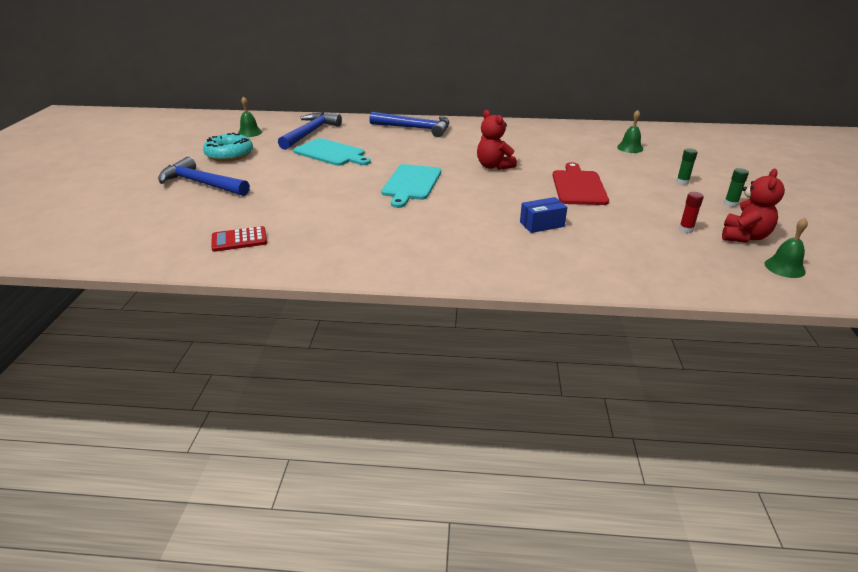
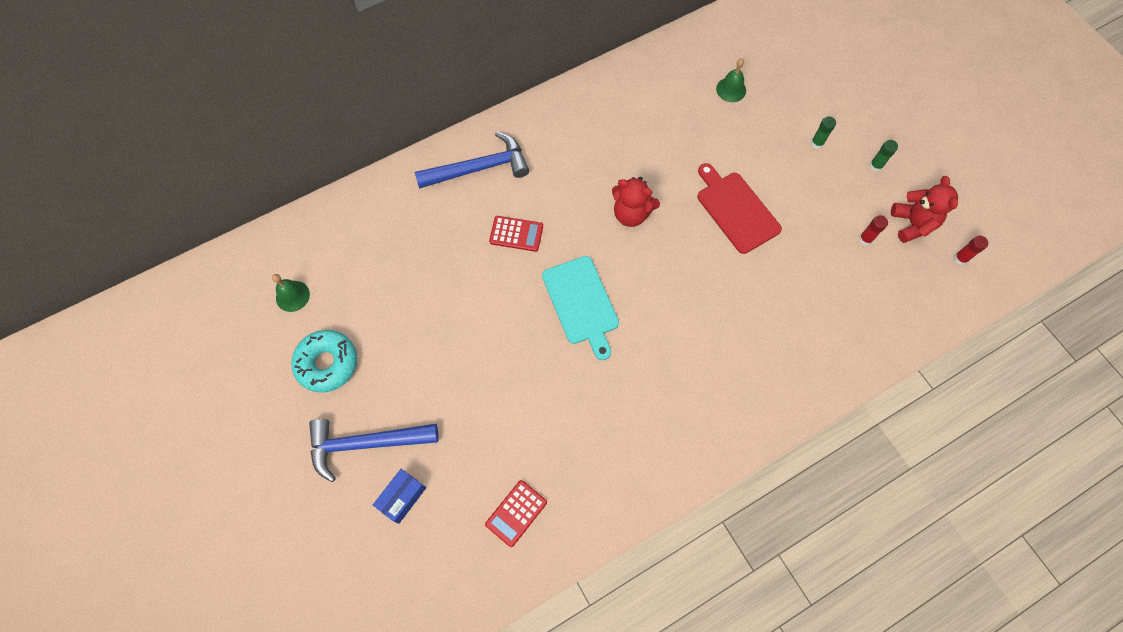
camera: 35 degrees left, 35 degrees up
blue hammer [278,112,342,150] -> none
turquoise cutting board [293,138,371,166] -> none
blue box [520,197,567,233] -> blue box moved to [373,469,426,524]
green bell [764,218,808,278] -> red glue stick [954,236,988,265]
none -> red calculator [489,216,543,252]

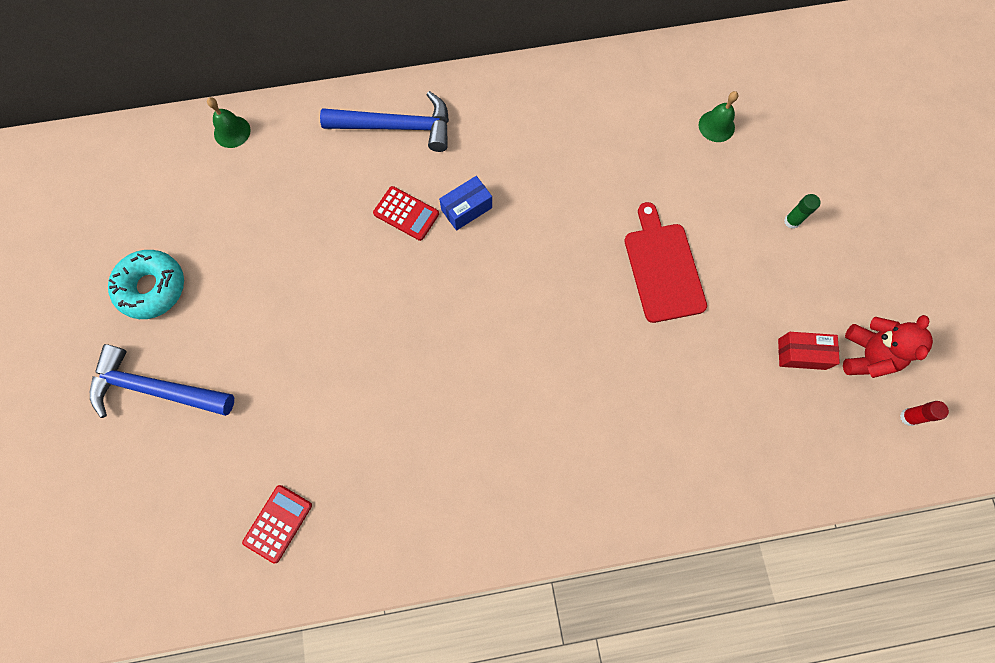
camera: 20 degrees right, 5 degrees up
green bell [272,274,310,312] -> green bell moved to [207,97,251,148]
blue box [373,469,426,524] -> blue box moved to [439,176,492,231]
red calculator [485,480,547,547] -> red calculator turned 150 degrees clockwise [242,485,312,563]
turquoise cutting board [542,256,619,360] -> none
red teddy bear [612,177,660,227] -> none
red glue stick [859,215,888,245] -> red box [778,332,840,370]
green glue stick [870,140,898,172] -> none

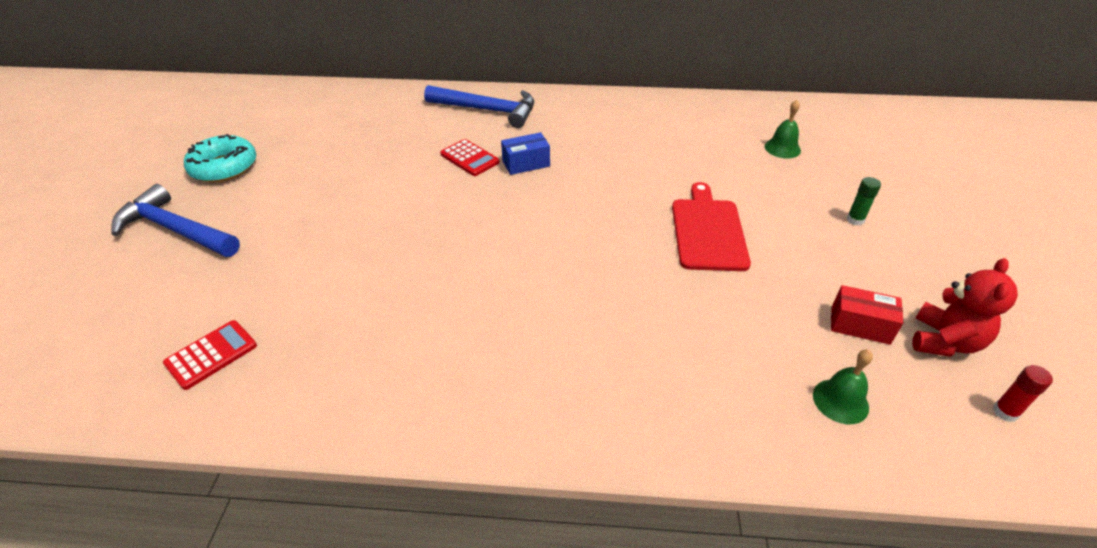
camera: 15 degrees right, 30 degrees down
green bell [207,97,251,148] -> green bell moved to [813,349,873,424]

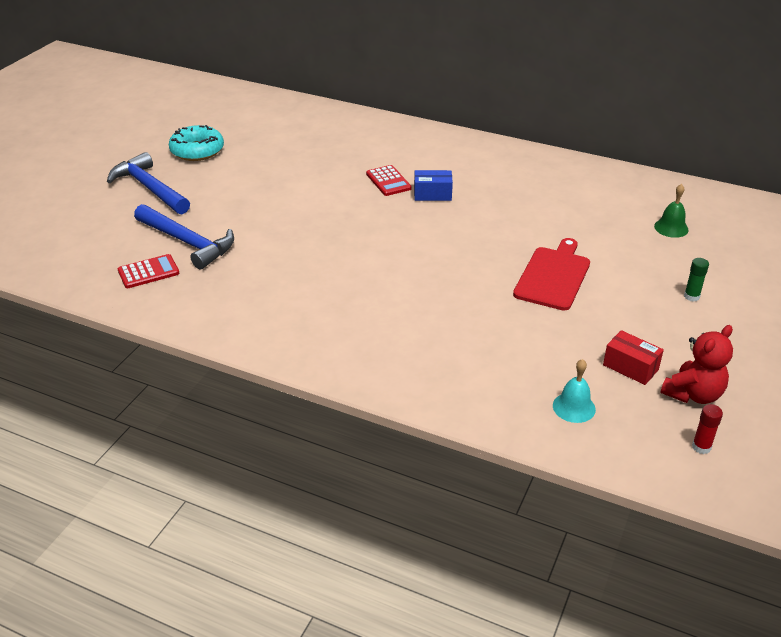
camera: 20 degrees right, 5 degrees down
blue hammer [424,85,534,128] -> blue hammer moved to [134,204,234,269]
green bell [813,349,873,424] -> turquoise bell [553,359,596,423]

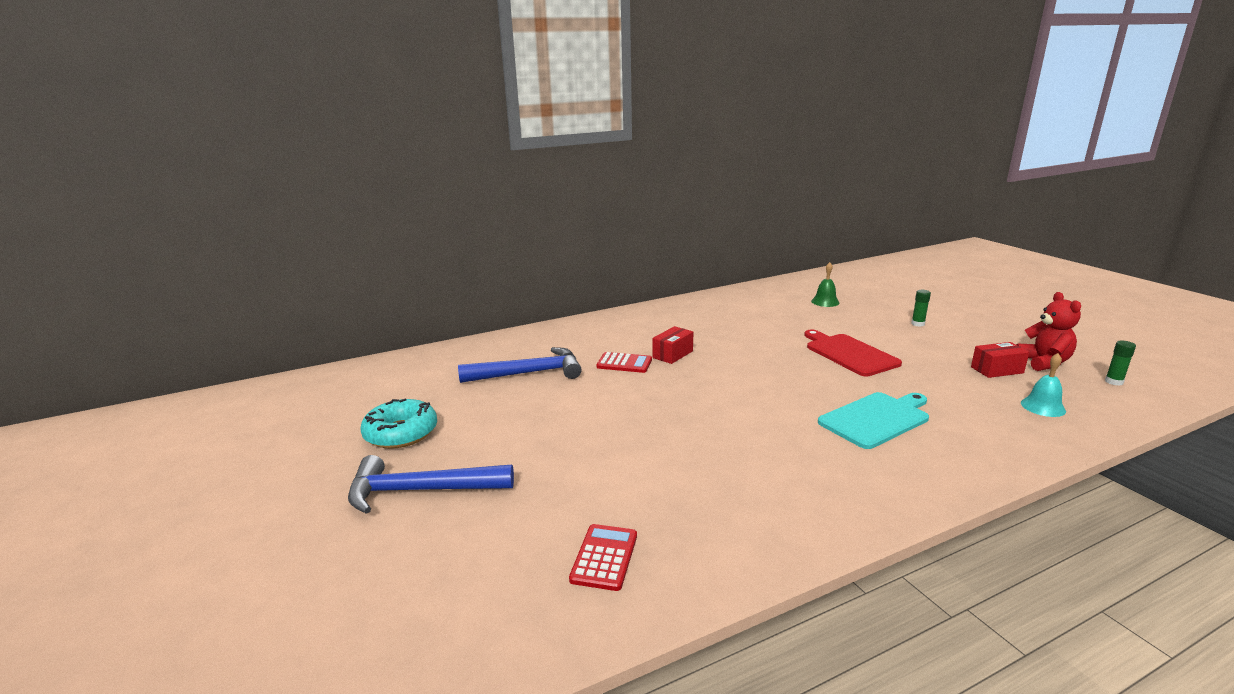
camera: 50 degrees left, 15 degrees down
blue hammer [134,204,234,269] -> blue hammer moved to [458,347,582,383]
blue box [414,170,453,201] -> red box [652,326,693,364]
red glue stick [692,404,723,454] -> green glue stick [1105,341,1136,386]
none -> turquoise cutting board [818,392,929,449]

